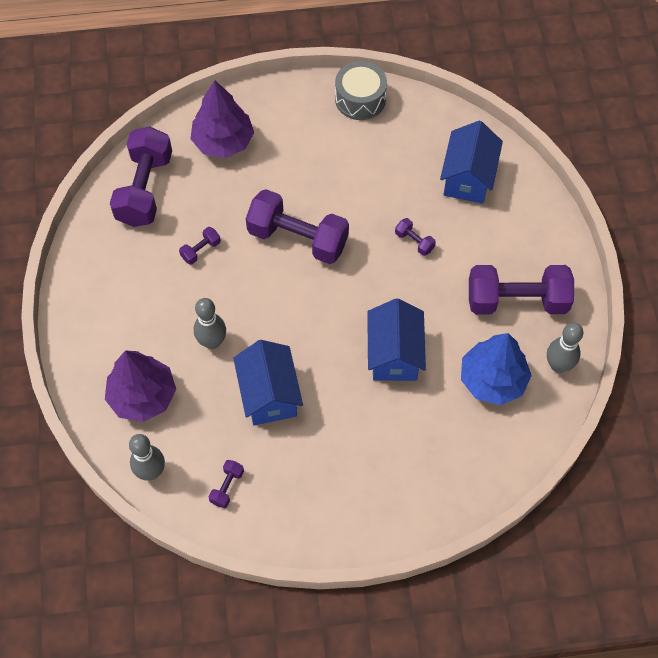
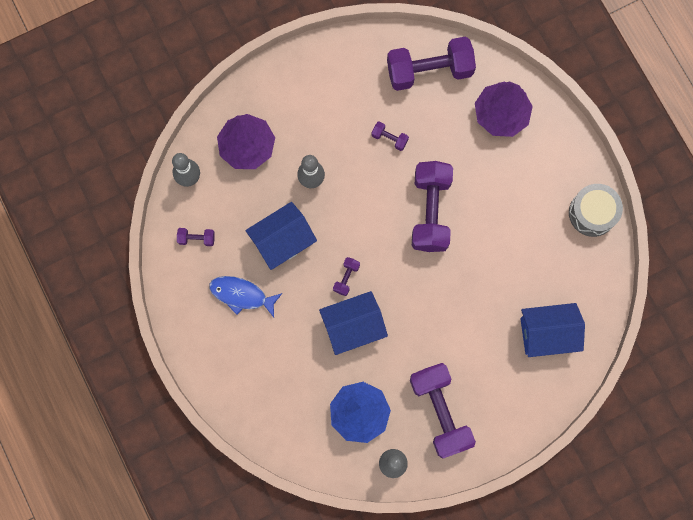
camera: 70 degrees right, 15 degrees up
purple dumbbell [395,218,436,256] -> purple dumbbell moved to [333,257,360,296]
none -> blue fish [209,276,282,317]

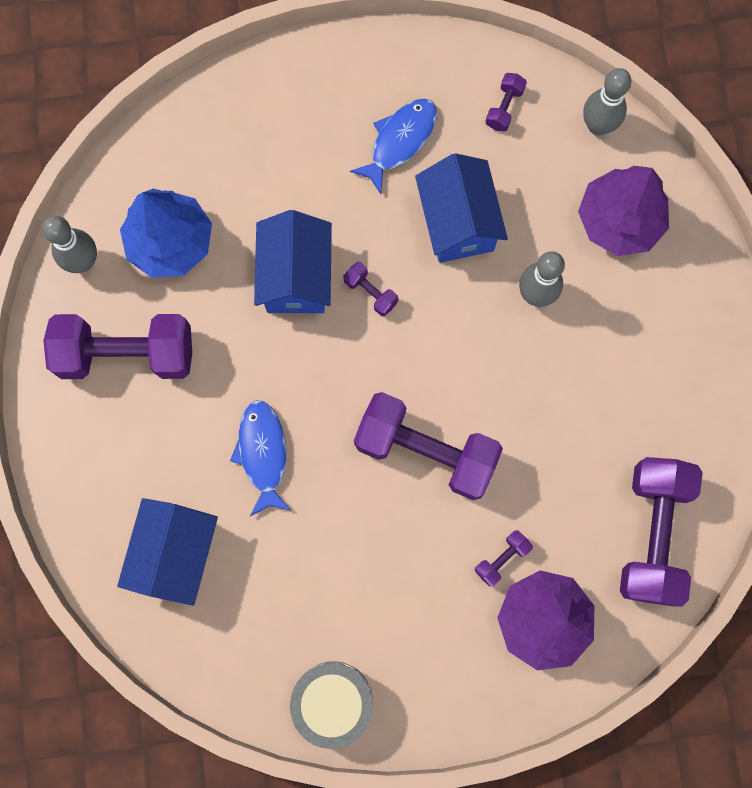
camera: 110 degrees right, 0 degrees up
purple dumbbell [371,121,409,151] -> purple dumbbell moved to [475,530,533,587]
none -> blue fish [230,400,292,516]

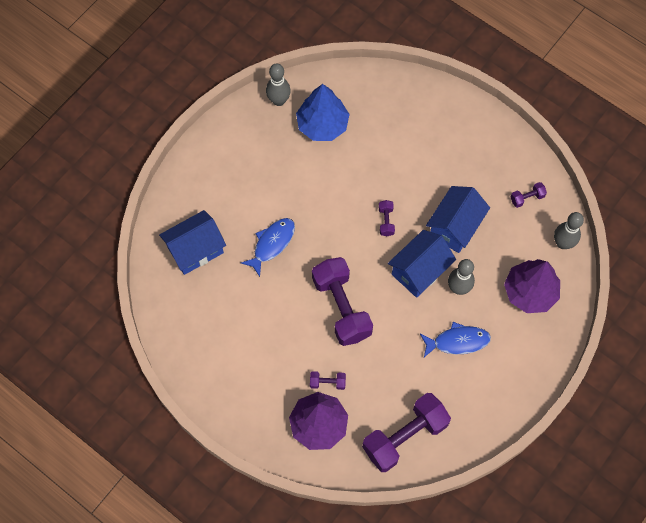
camera: 45 degrees right, 10 degrees down
purple dumbbell [43,314,192,379] -> none
blue house [254,210,332,313] -> blue house moved to [388,230,456,298]
grey drum [290,661,373,749] -> none
blue fish [350,98,437,194] -> blue fish moved to [420,322,491,357]

